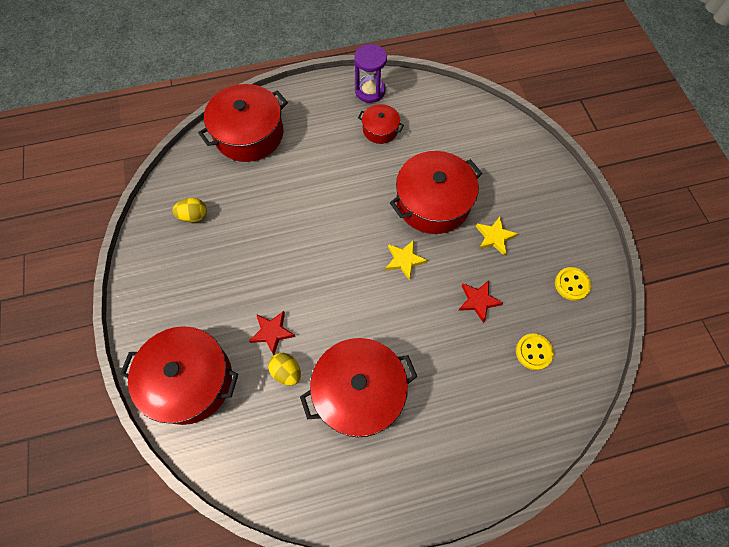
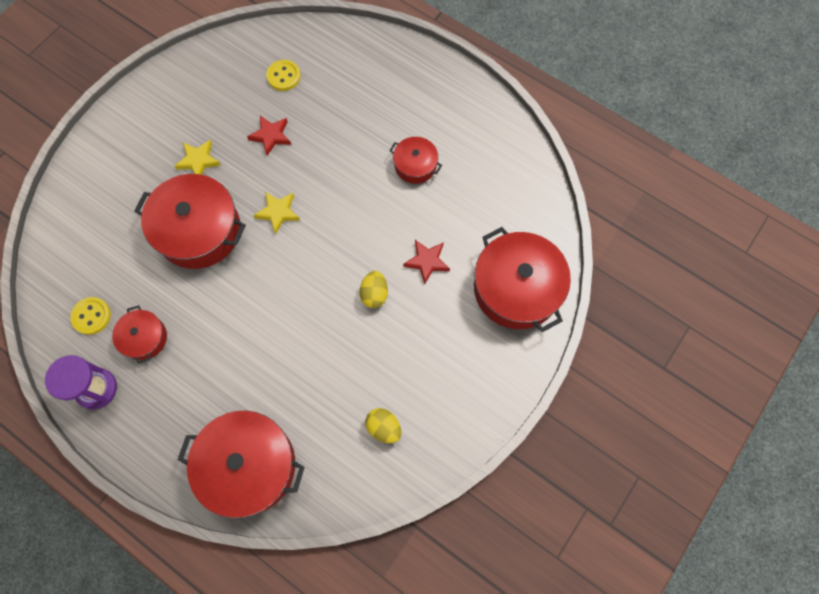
camera: 130 degrees left, 5 degrees up
yellow egg [268,353,301,386] -> yellow egg moved to [359,271,388,308]
red pot [300,338,417,437] -> red pot [389,137,442,184], size x0.52
yellow button [555,267,591,301] -> yellow button moved to [70,297,111,335]

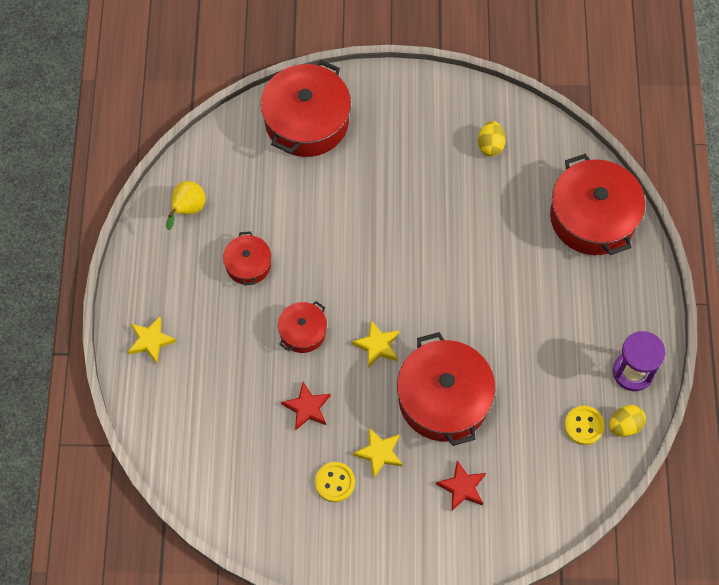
camera: 125 degrees left, 5 degrees down
red pot [112,305,167,364] -> red pot moved to [278,301,327,353]
yellow button [266,60,301,91] -> yellow button moved to [315,462,355,502]
yellow egg [359,271,388,308] -> yellow egg moved to [609,405,646,437]
red star [403,240,450,284] -> red star moved to [436,460,486,511]
none -> yellow star [128,317,177,364]
none -> yellow pear [166,181,206,230]

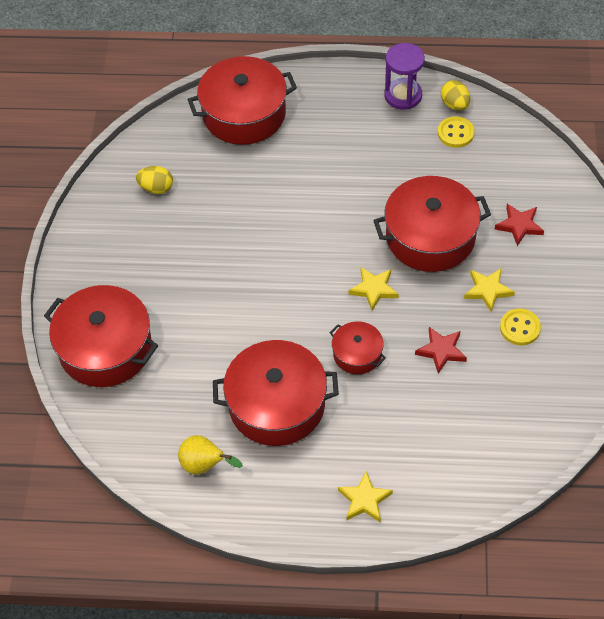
camera: 85 degrees left, 10 degrees down
red pot [223,231,271,285] -> red pot [213,340,339,446], size x1.94

